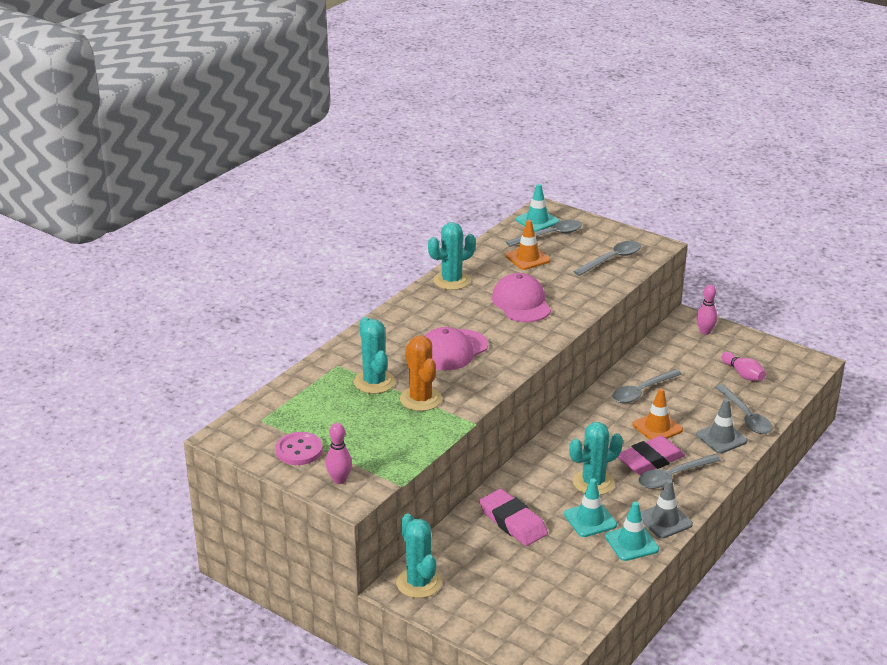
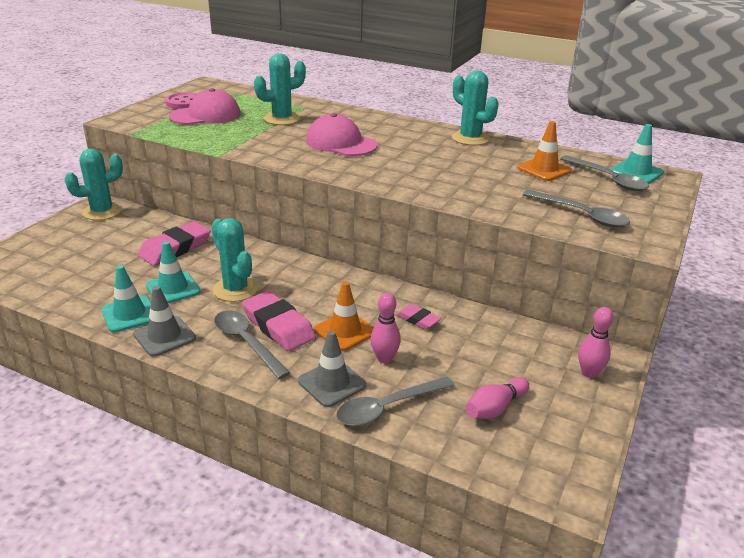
camera: 80 degrees right, 0 degrees up
pink bowling pin [326,423,352,484] -> pink bowling pin moved to [371,293,401,363]
orange cactus [400,336,442,411] -> none
pink cap [492,273,551,322] -> pink cap moved to [169,88,241,125]
grey spoon [612,369,682,403] -> pink eraser [396,304,441,330]

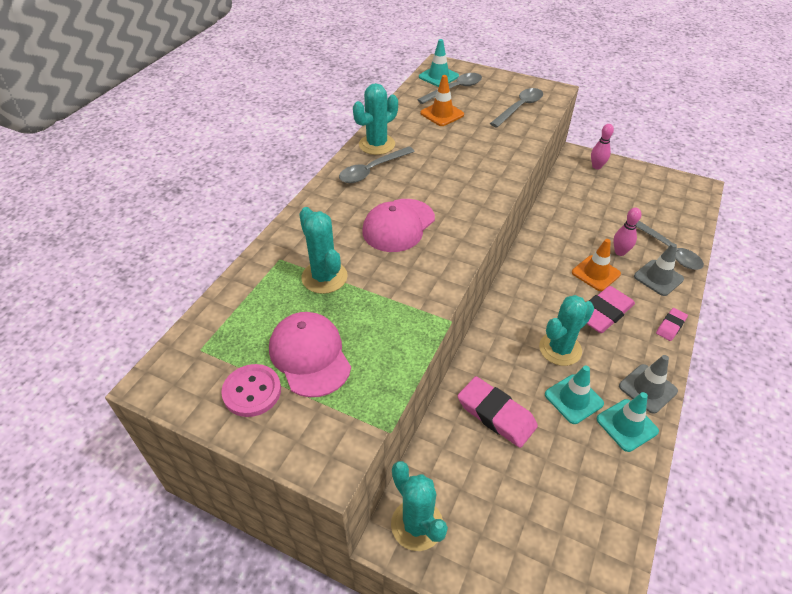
camera: 90 degrees left, 15 degrees up
grey spoon [214,310,290,379] -> grey spoon moved to [339,146,415,183]
pink eraser [396,304,441,330] -> pink eraser moved to [656,308,688,341]
pink bowling pin [466,377,529,419] -> none

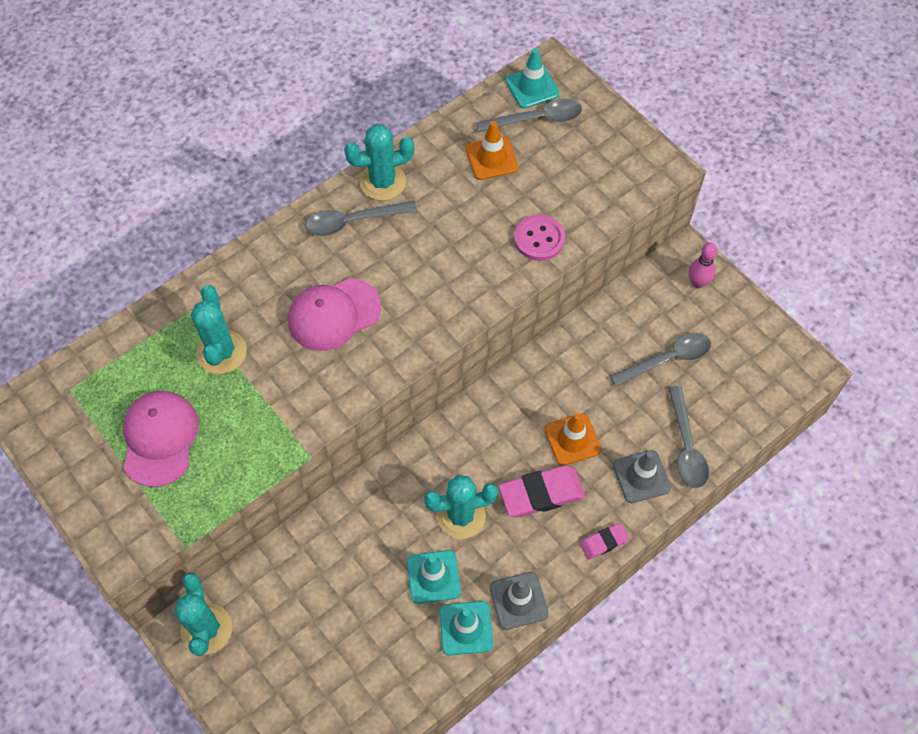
camera: 25 degrees right, 15 degrees up
pink button [221,364,281,417] -> pink button moved to [514,215,565,261]
pink eraser [458,376,538,448] -> none
grey spoon [490,88,543,127] -> grey spoon moved to [610,333,711,386]
pink bowling pin [613,208,642,256] -> none

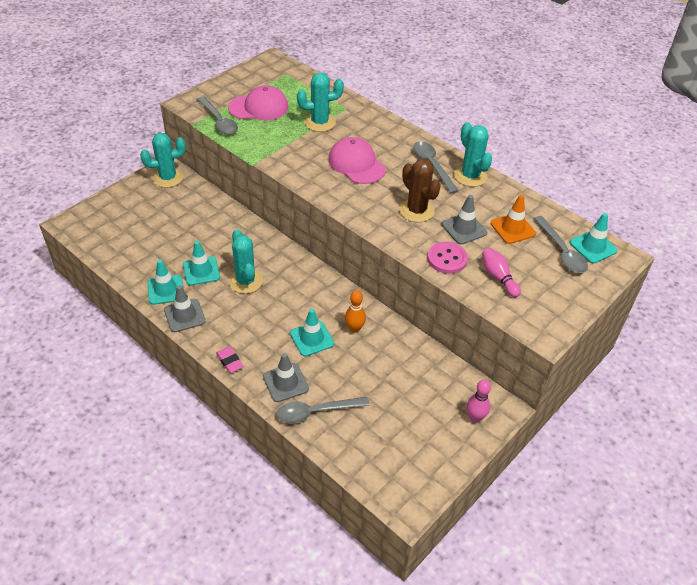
camera: 80 degrees right, 15 degrees down
pink eraser [499,465,586,518] -> none
orange traffic cone [544,413,601,466] -> turquoise traffic cone [290,309,334,357]
grey spoon [610,333,711,386] -> grey spoon moved to [197,96,238,135]
none -> orange bowling pin [345,290,366,333]
none -> brown cactus [399,159,441,222]
none -> grey traffic cone [442,195,487,245]
none -> pink bowling pin [482,248,521,297]

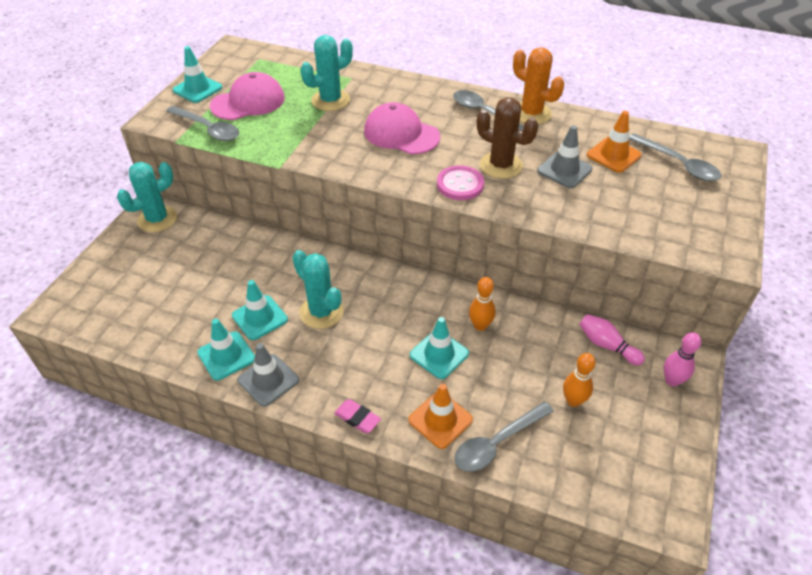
camera: 20 degrees left, 0 degrees up
grey traffic cone [263,353,309,402] -> orange traffic cone [408,384,473,449]
pink button [427,242,468,274] -> pink button moved to [437,165,484,200]
turquoise cactus [454,122,492,187] -> orange cactus [513,47,564,124]
pink bowling pin [482,248,521,297] -> pink bowling pin moved to [579,314,645,366]
turquoise traffic cone [570,213,618,263] -> turquoise traffic cone moved to [173,46,222,103]
none -> orange bowling pin [563,353,596,407]

